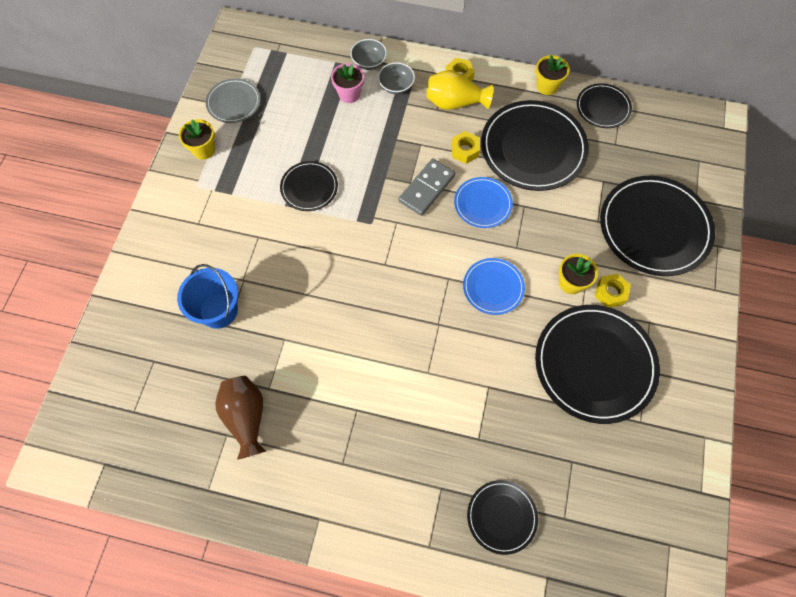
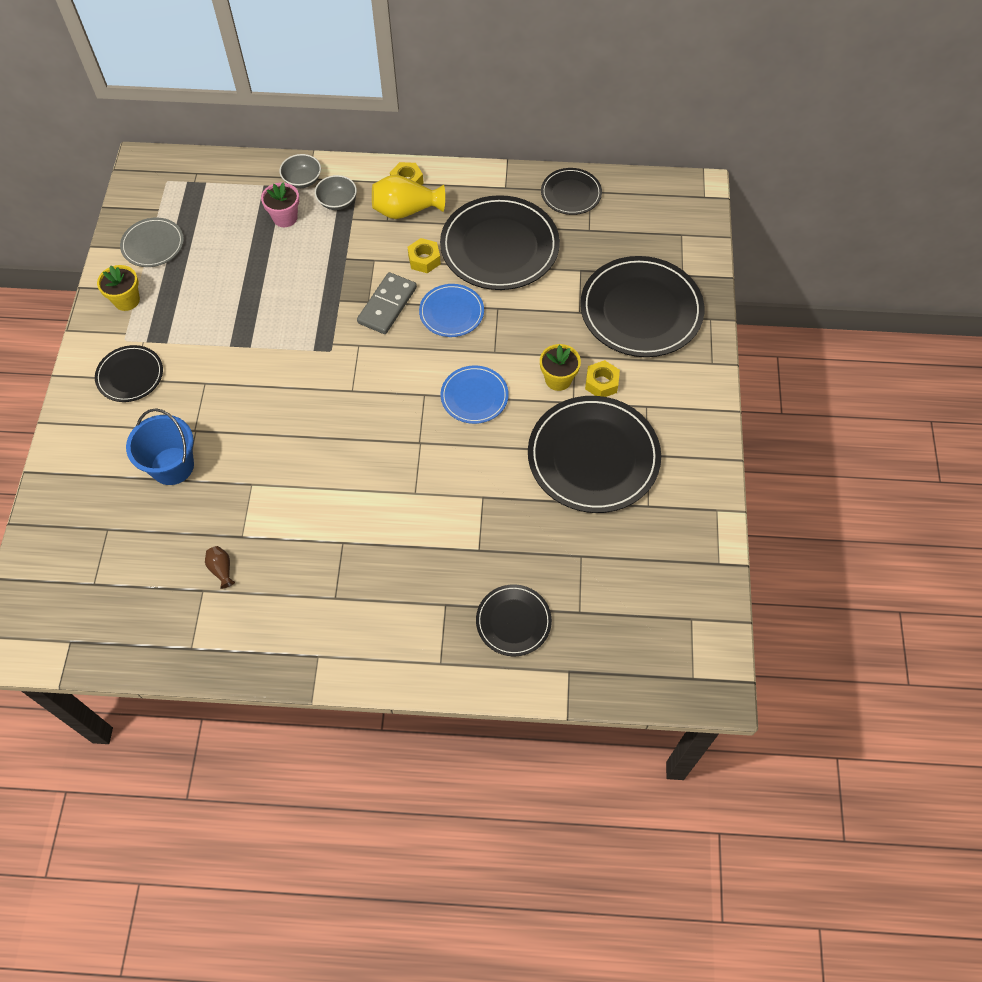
camera: 10 degrees left, 5 degrees down
brown vase [215,376,266,460] -> brown vase [205,546,235,589], size x0.48
black plate [280,161,338,211] -> black plate moved to [95,345,163,402]
yellow flower pot [536,55,570,95] -> none

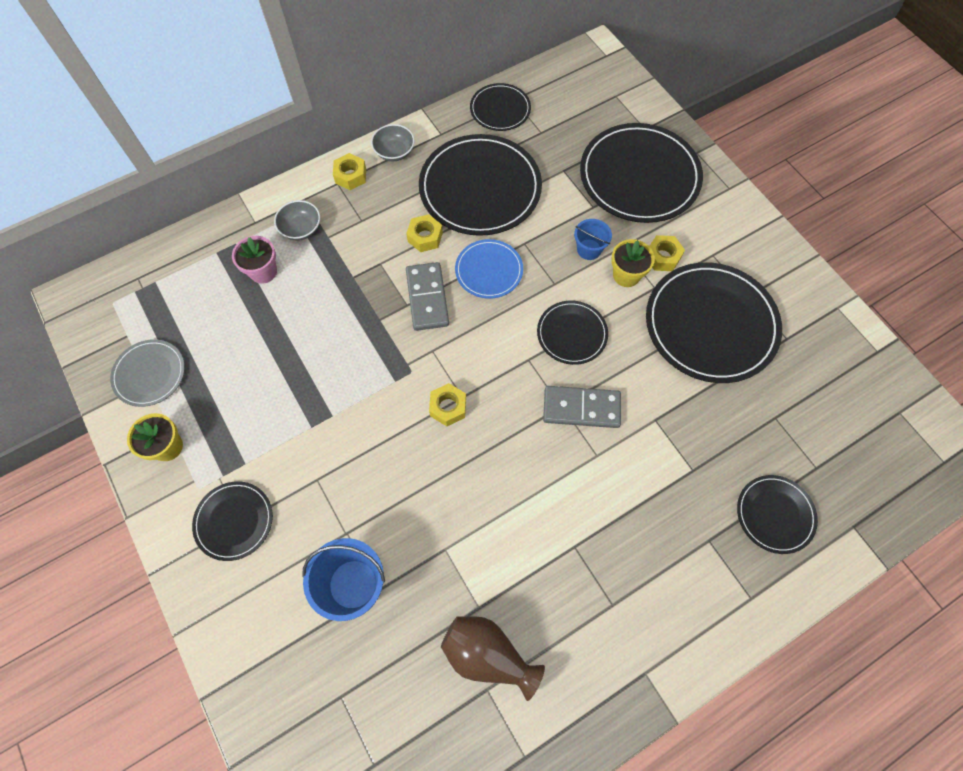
camera: 35 degrees left, 5 degrees up
brown vase [205,546,235,589] -> brown vase [441,616,545,701], size x2.08
grey bowl [279,154,321,188] -> grey bowl moved to [371,124,415,161]
yellow vase [372,175,445,219] -> none
blue plate [441,365,509,424] -> black plate [537,301,608,365]
none -> yellow nut [429,383,466,426]
none -> grey domino [543,386,621,428]
none -> blue bucket [574,219,612,260]

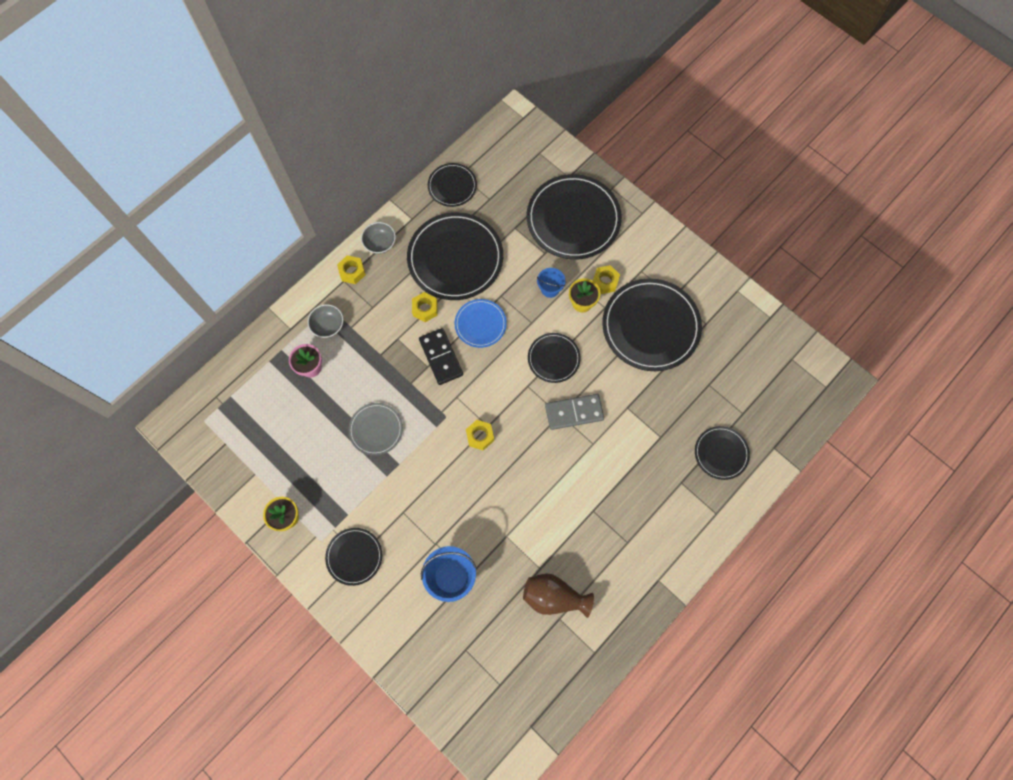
camera: 15 degrees left, 5 degrees up
grey plate [110,339,185,407] -> grey plate moved to [348,403,403,456]
grey domino [406,262,449,331] -> black domino [419,328,463,385]

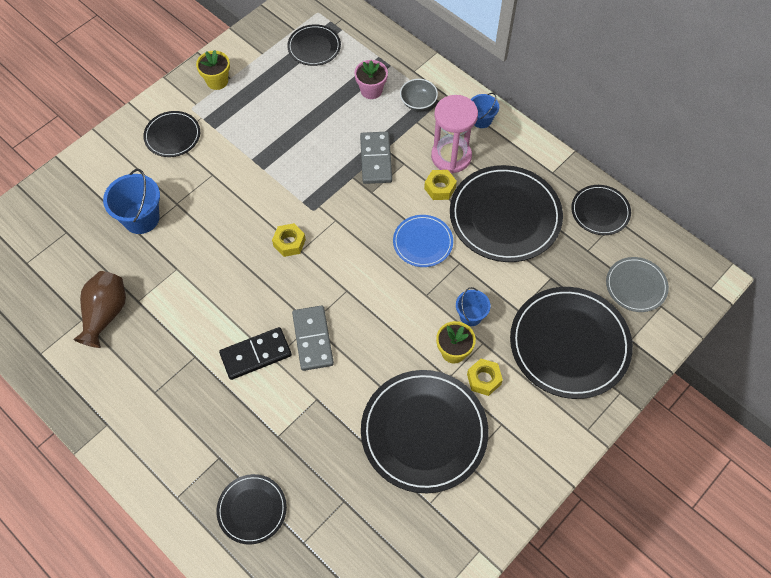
camera: 90 degrees right, 10 degrees down
yellow nut [337,255,366,284] -> blue bucket [471,93,499,128]
grey plate [348,403,403,456] -> grey plate moved to [606,257,669,312]
grey bowl [361,222,396,254] -> none
black domino [419,328,463,385] -> black domino moved to [219,327,292,380]
black plate [528,333,581,383] -> black plate moved to [287,24,341,66]
none -> grey domino [360,132,392,184]
none -> pink hourglass [431,95,478,173]

